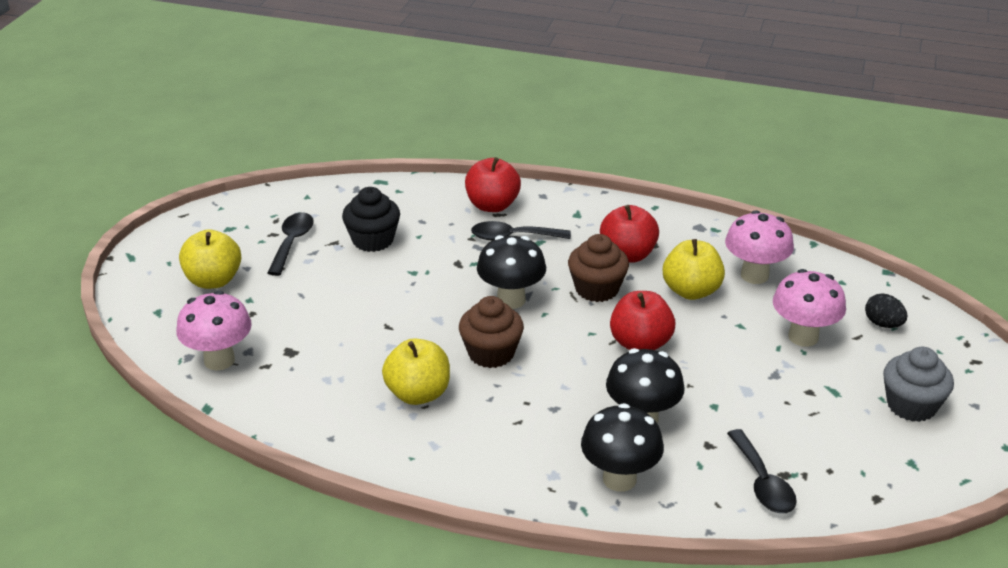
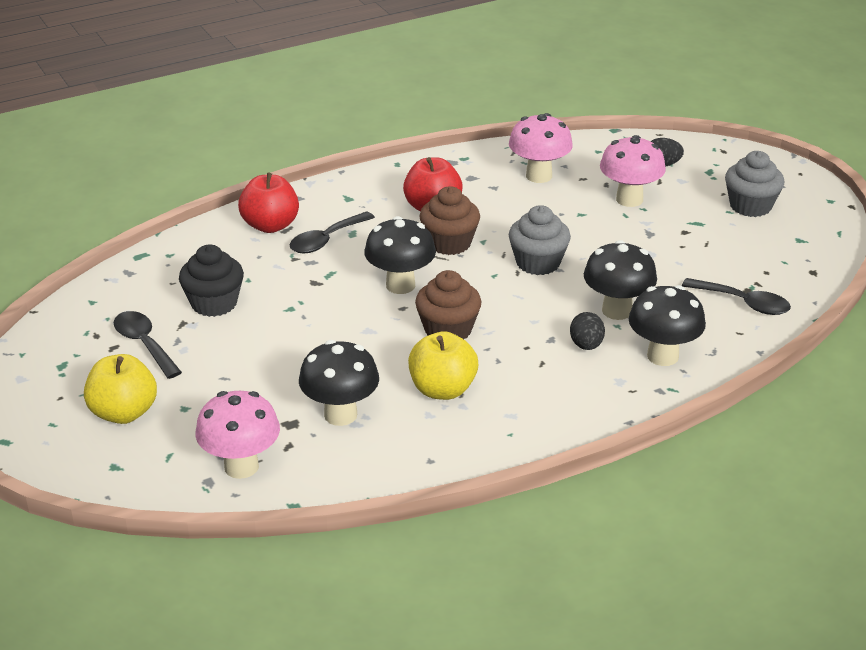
camera: 45 degrees left, 0 degrees up
red apple [610,291,675,350] -> grey cupcake [509,205,571,275]
yellow apple [663,239,725,300] -> none
none -> black mushroom [299,340,379,426]
none -> black egg [570,312,605,350]

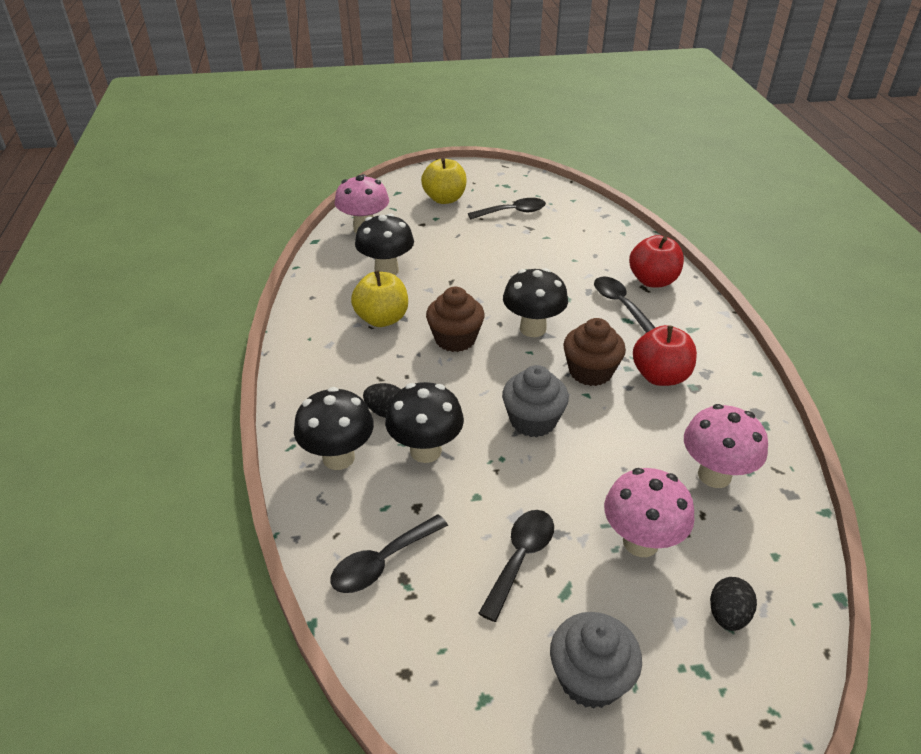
camera: 110 degrees right, 5 degrees up
black cupcake [179,244,244,317] -> none
none -> black spoon [478,510,554,622]

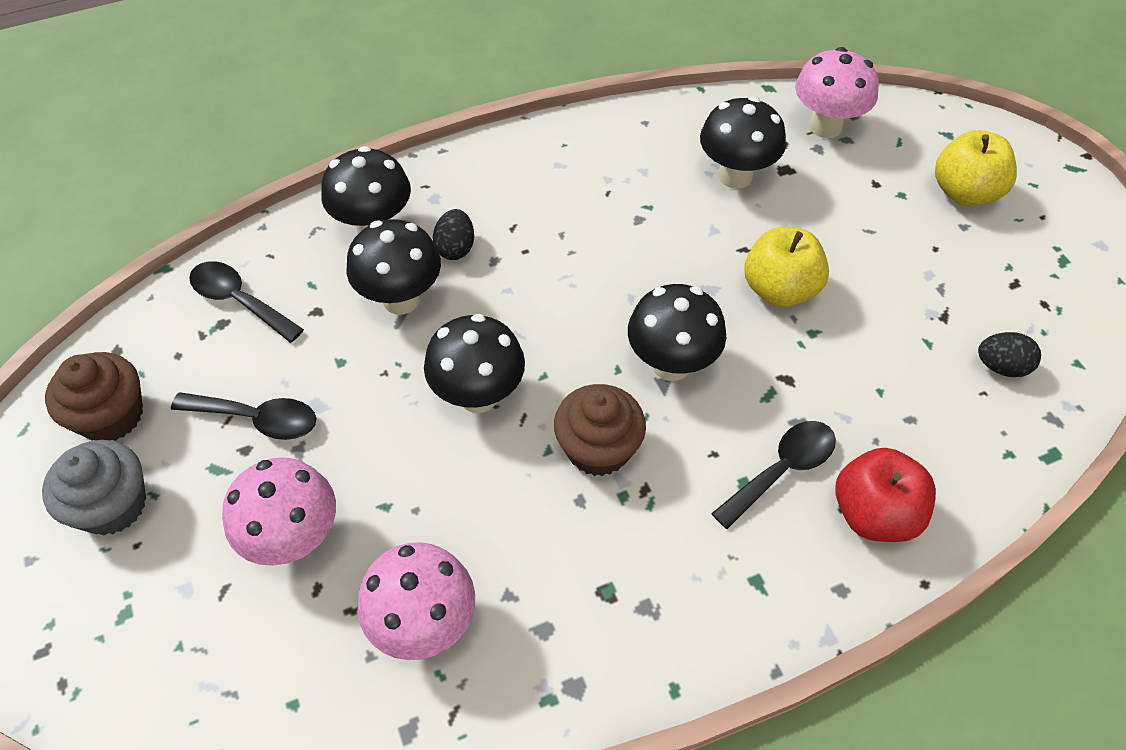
camera: 75 degrees right, 15 degrees up
yellow apple [351,270,408,327] -> yellow apple moved to [744,227,829,307]
brown cupcake [426,287,485,352] -> brown cupcake moved to [45,352,143,441]
black spoon [468,198,546,219] -> none
grey cupcake [502,365,569,437] -> black mushroom [424,314,525,413]
red apple [633,325,697,386] -> none
black egg [710,577,757,631] -> black egg moved to [978,332,1041,377]

